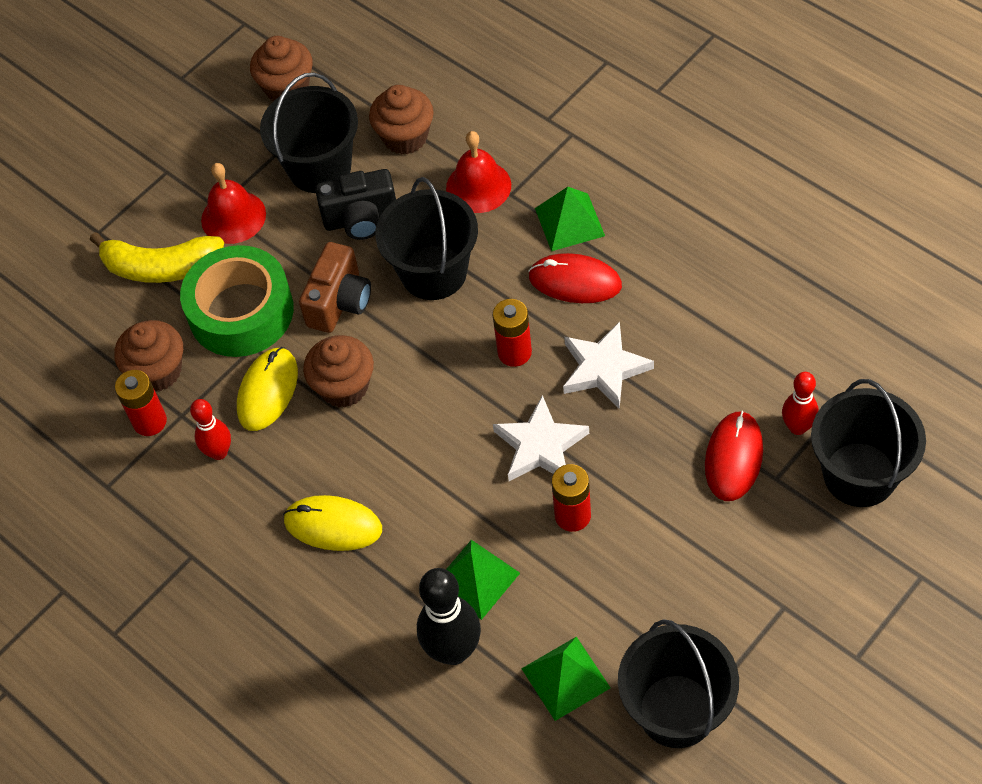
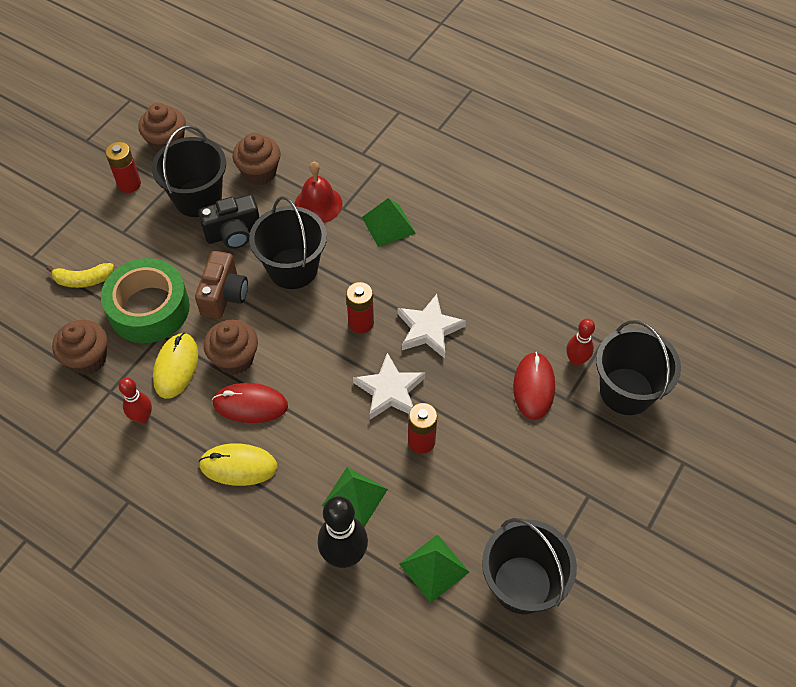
camera: 15 degrees left, 0 degrees up
yellow banana [90,232,224,283] -> yellow banana [46,263,114,288], size x0.64
red battery [115,370,167,436] -> red battery moved to [105,142,141,193]
red bell [201,163,266,244] -> none
red mouse [528,253,622,303] -> red mouse moved to [212,383,288,423]

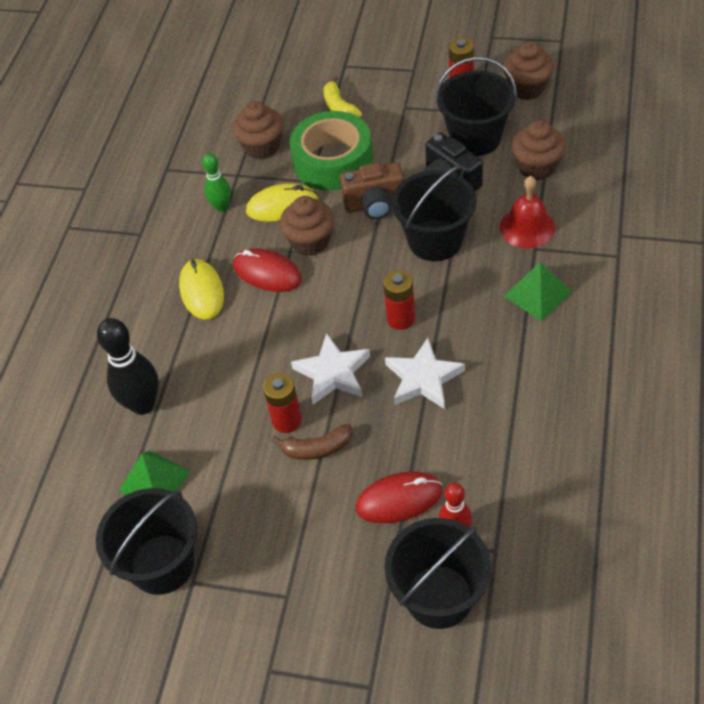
camera: 75 degrees right, 5 degrees down
red bowling pin [118,377,152,424] -> green bowling pin [202,153,231,212]
red mouse [212,383,288,423] -> red mouse turned 45 degrees counterclockwise [233,249,302,292]
green pyramid [322,467,388,527] -> none
none -> brown banana [271,424,353,460]

